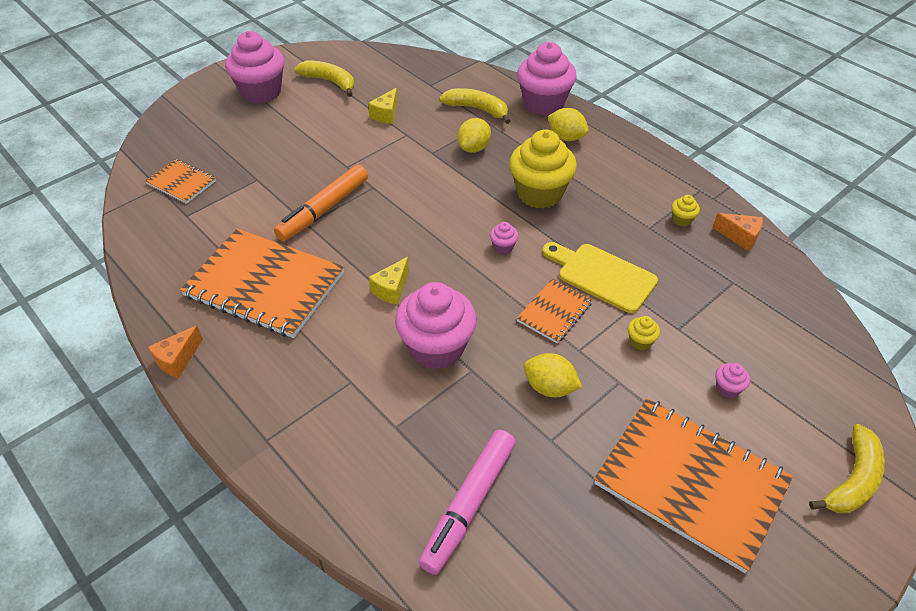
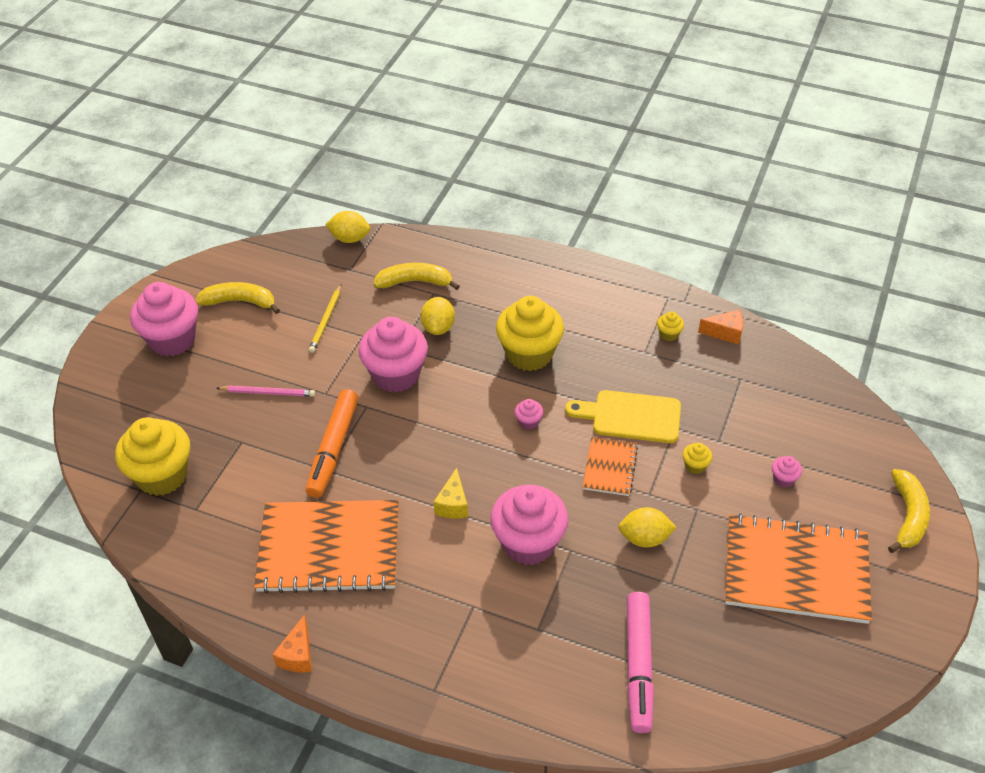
camera: 25 degrees left, 0 degrees up
orange notebook [145,159,216,204] -> yellow cupcake [115,417,190,496]
yellow cheese [368,88,398,124] -> yellow pencil [309,285,341,353]
pink cupcake [517,42,577,115] -> pink cupcake moved to [358,317,428,392]
yellow lemon [548,108,589,141] -> yellow lemon moved to [325,211,370,243]
none -> pink pencil [217,385,315,397]

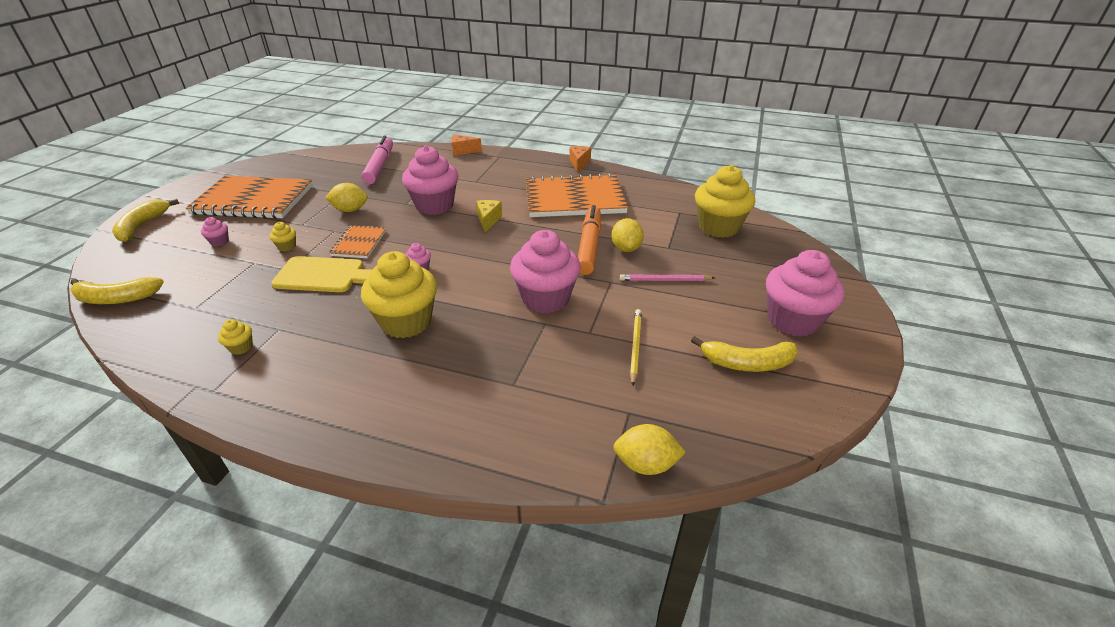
camera: 175 degrees right, 10 degrees down
yellow banana [373,263,460,290] -> yellow banana moved to [70,277,164,304]
yellow lemon [421,297,455,335] -> yellow lemon moved to [611,218,644,252]
orange cheese [698,310,743,345] -> orange cheese moved to [451,135,482,156]

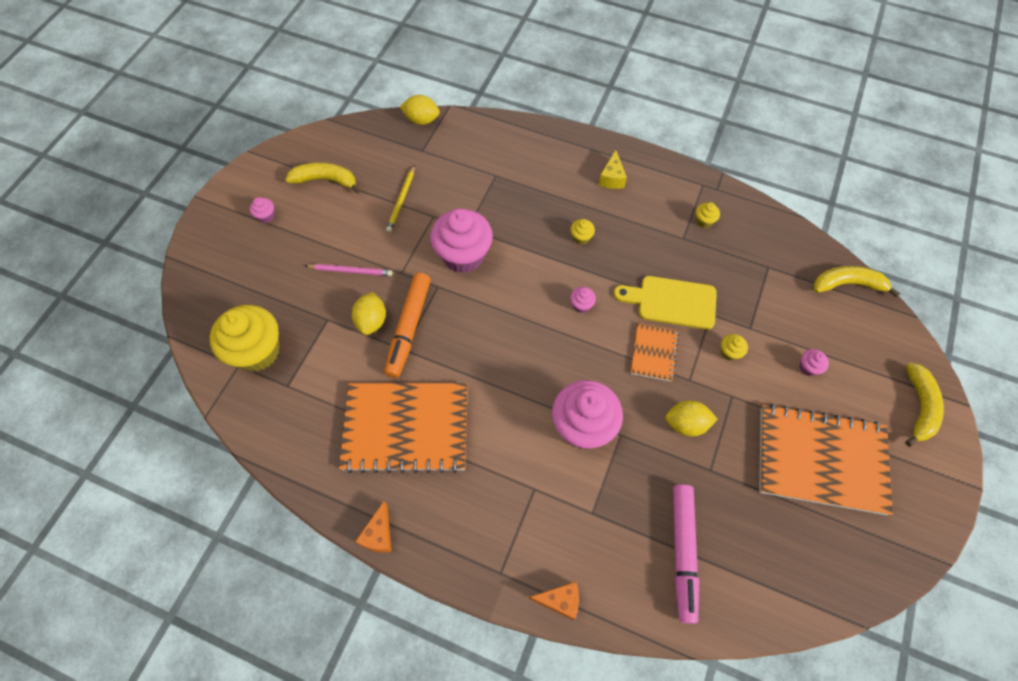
camera: 175 degrees left, 25 degrees up
yellow cupcake [361,251,437,338] -> yellow cupcake [570,219,595,245], size x0.41
yellow cheese [476,200,502,233] -> yellow cheese moved to [599,150,627,189]
pink cupcake [766,250,844,337] -> pink cupcake [249,197,275,223], size x0.41

